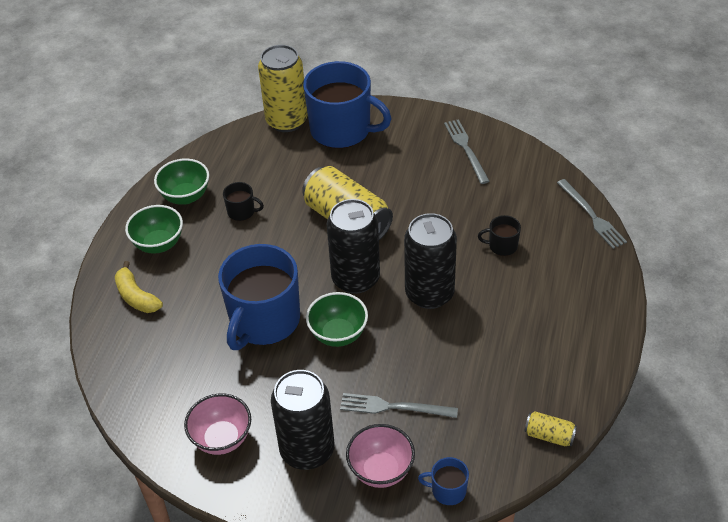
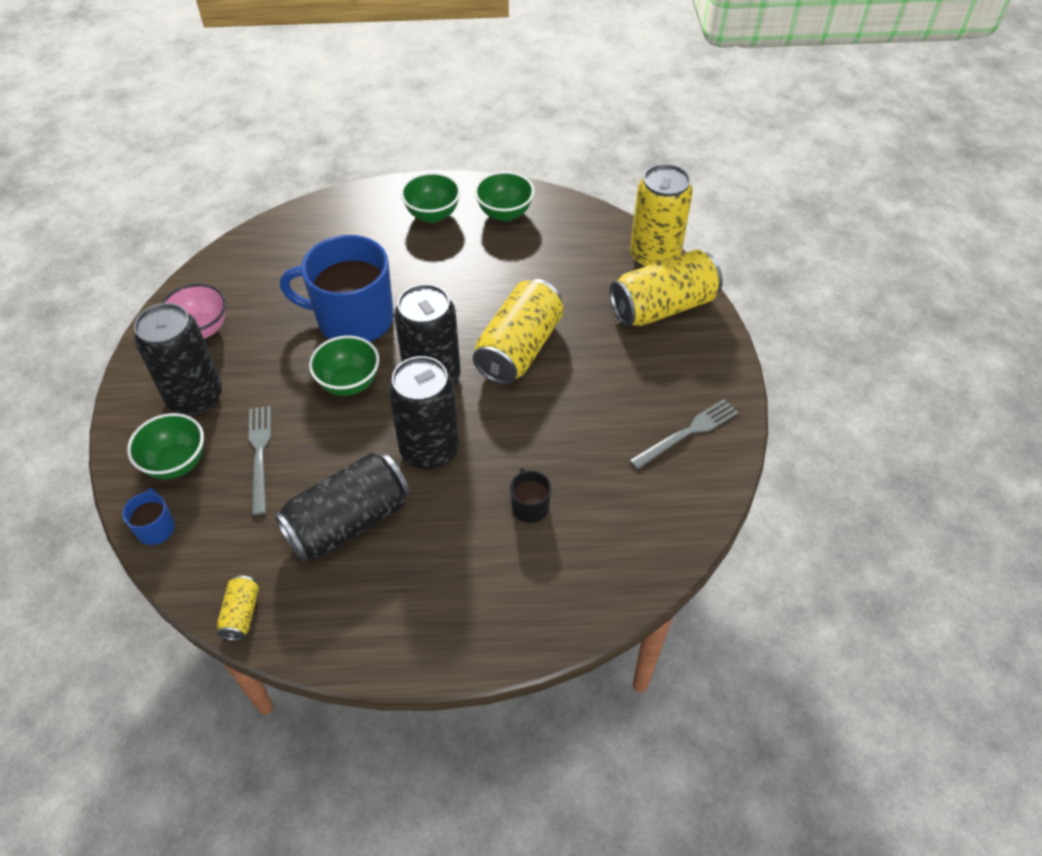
camera: 70 degrees right, 5 degrees up
yellow banana [115,261,163,313] -> none
black mug [223,182,264,221] -> none
blue mug [303,61,392,149] -> yellow can [610,250,723,326]
pink bowl [346,424,415,488] -> green bowl [127,413,204,479]
grey fork [557,179,627,249] -> none
none -> black can [274,453,410,562]

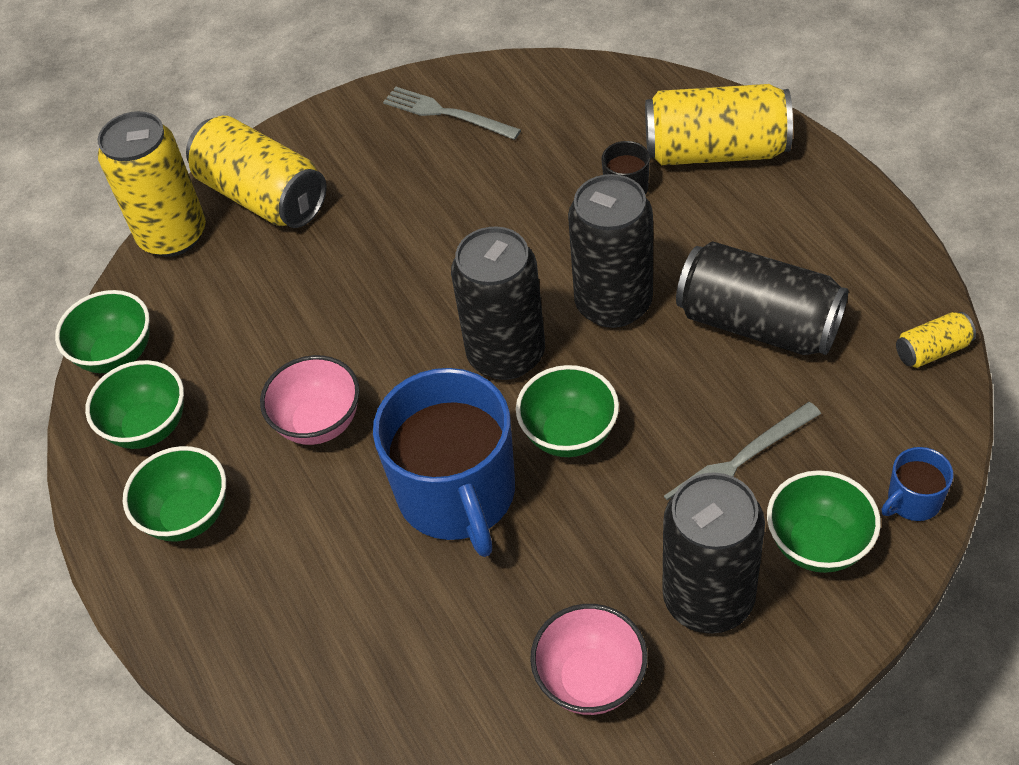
camera: 110 degrees left, 0 degrees up
yellow can [473,279,563,385] -> yellow can moved to [645,84,793,165]
none -> green bowl [55,290,150,373]
none -> pink bowl [260,355,360,445]

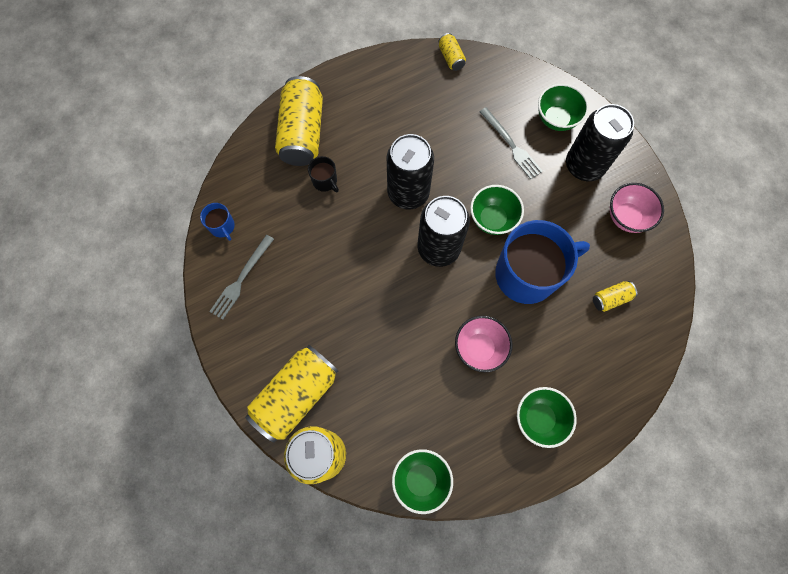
camera: 95 degrees left, 20 degrees up
green bowl [85,360,184,449] -> none
black can [676,241,848,355] -> none
blue mug [881,447,953,521] -> blue mug moved to [200,203,235,241]
none -> yellow can [593,281,637,312]

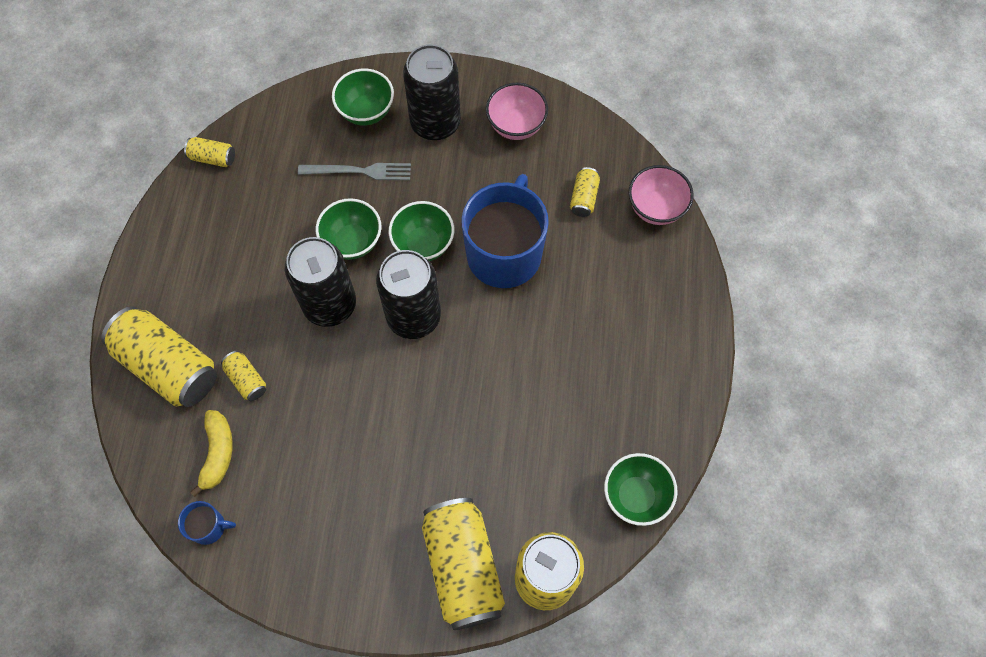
camera: 55 degrees left, 5 degrees down
grey fork [209,235,274,320] -> none
black mug [308,156,339,192] -> yellow can [221,351,266,401]
pink bowl [455,316,513,372] -> pink bowl moved to [629,165,694,225]
green bowl [517,387,577,448] -> green bowl moved to [316,198,381,260]
none -> yellow banana [190,410,233,497]

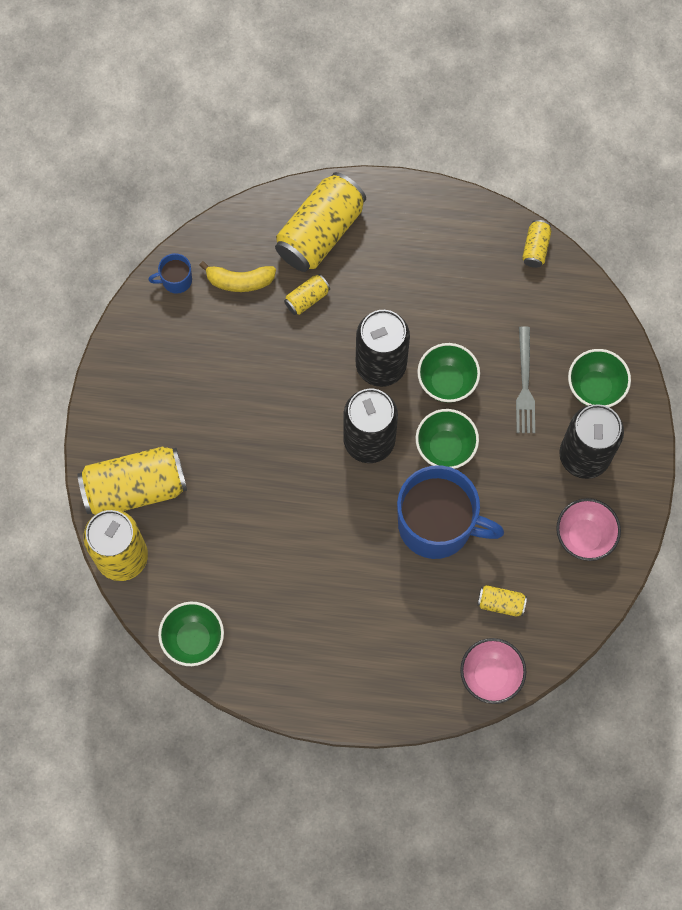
camera: 90 degrees right, 5 degrees up
blue mug [178,501,236,545] -> blue mug turned 75 degrees clockwise [148,253,192,294]

